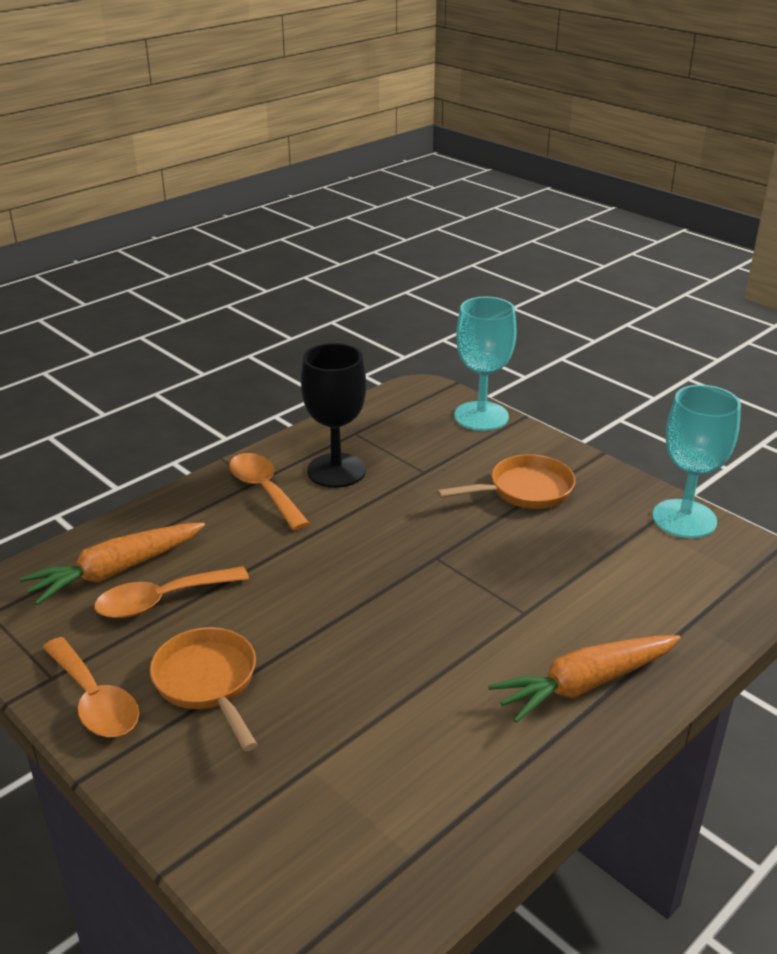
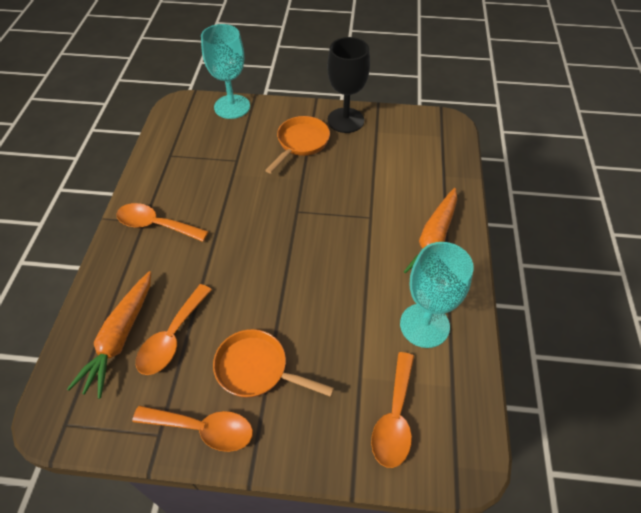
camera: 40 degrees left, 20 degrees up
black goblet [301,343,366,488] -> black goblet moved to [327,37,370,133]
turquoise goblet [652,385,741,538] -> turquoise goblet moved to [400,242,474,348]
none -> orange spoon [371,352,414,468]

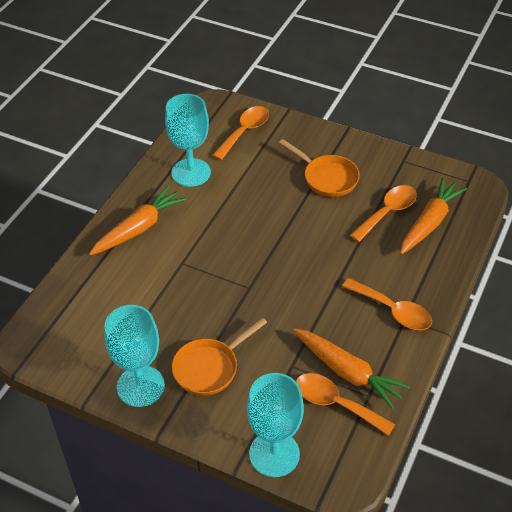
camera: 160 degrees left, 5 degrees down
orange spoon [132,405,253,452] -> orange spoon moved to [296,373,396,436]
black goblet [327,37,370,133] -> turquoise goblet [104,305,165,407]
none -> orange carrot [293,328,410,410]

